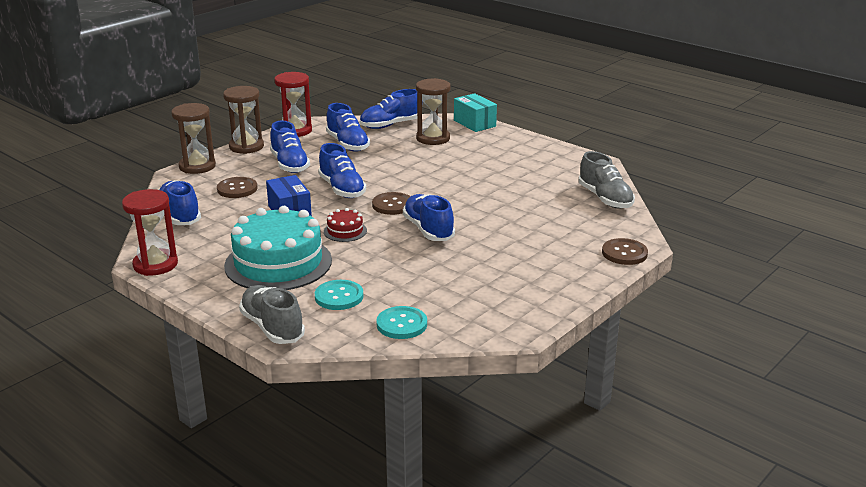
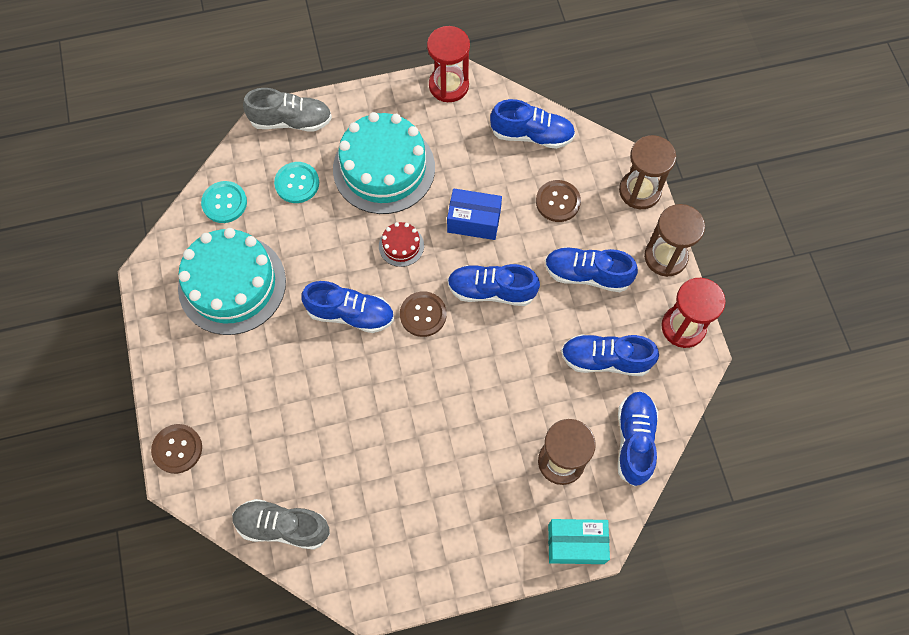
camera: 125 degrees right, 40 degrees up
none -> turquoise cake [178,228,286,335]

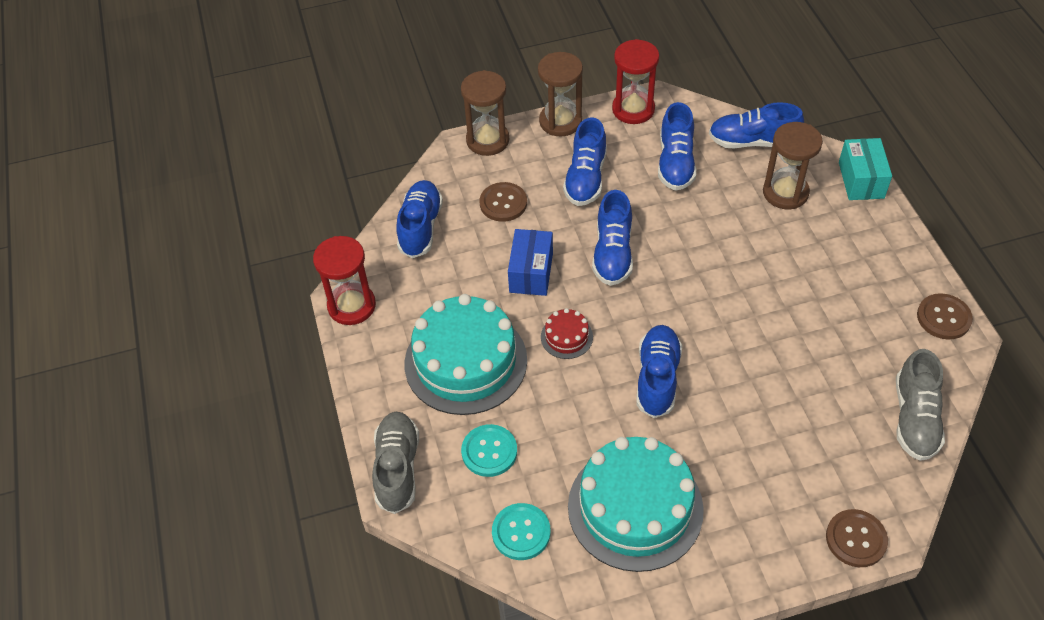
camera: 90 degrees left, 15 degrees down
brown button [400,291,447,337] -> brown button moved to [917,293,973,340]

